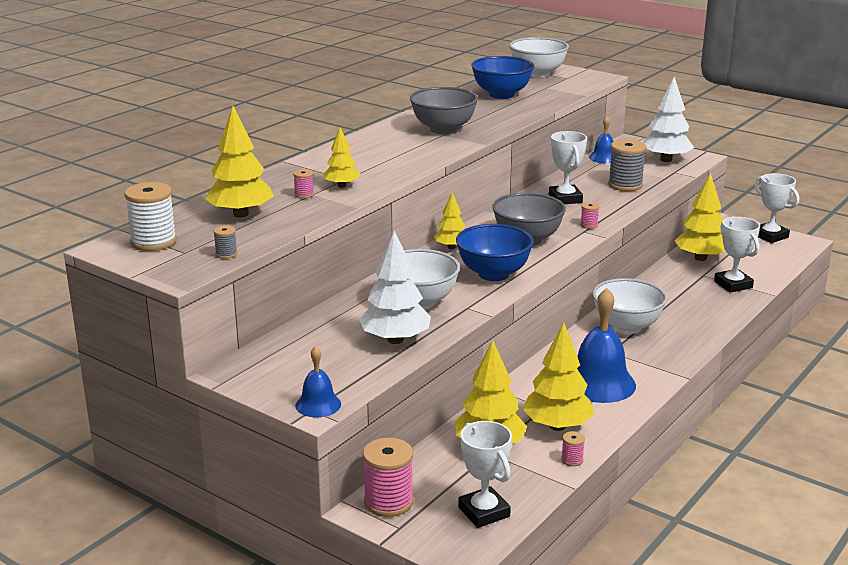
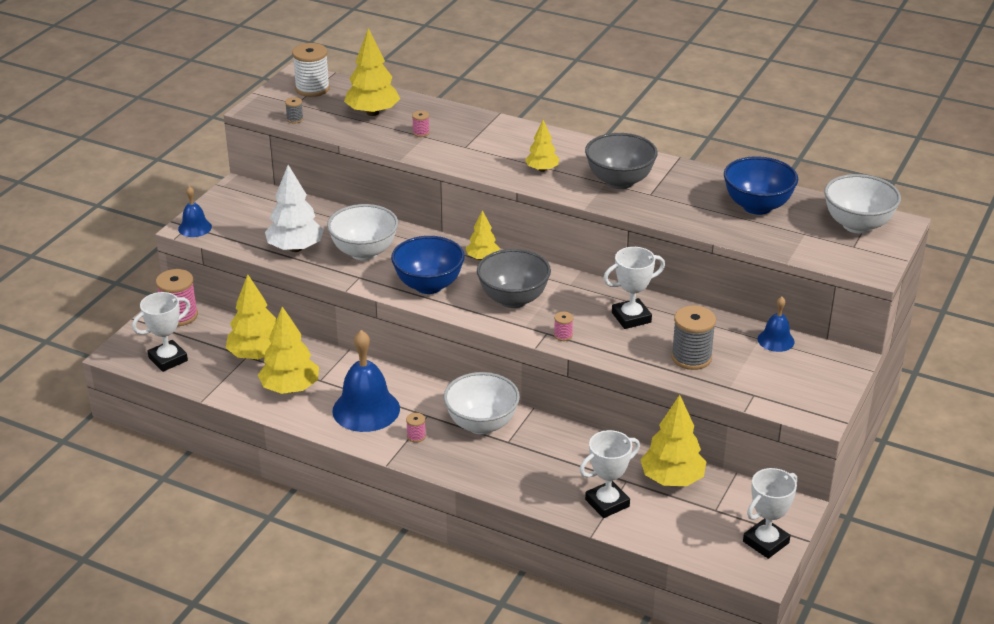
camera: 80 degrees right, 10 degrees up
yellow tree [323,128,360,188] -> yellow tree moved to [525,120,559,172]
pink spool [561,431,585,466] -> pink spool moved to [406,413,426,443]
white tree [643,76,694,162] -> none

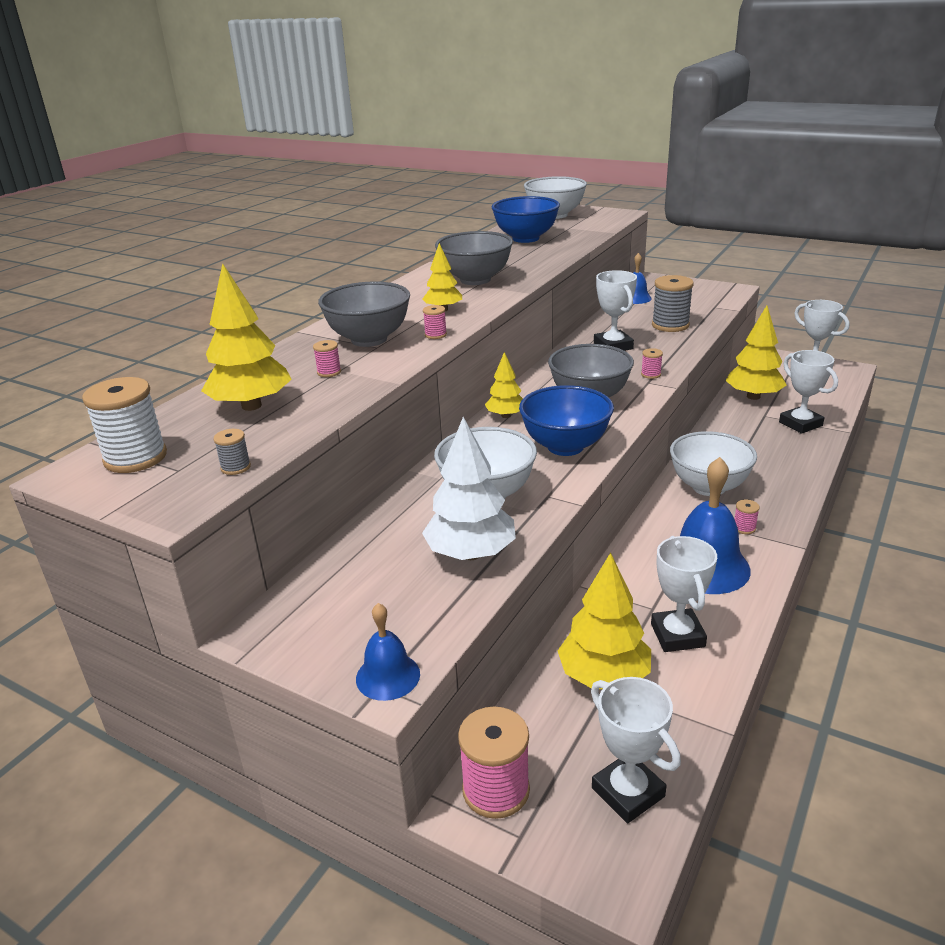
camera: 85 degrees left, 5 degrees down
yellow tree [258,306,319,394] -> white trophy [651,536,717,652]
none -> grey bowl [318,281,410,347]
none -> pink spool [423,305,447,339]

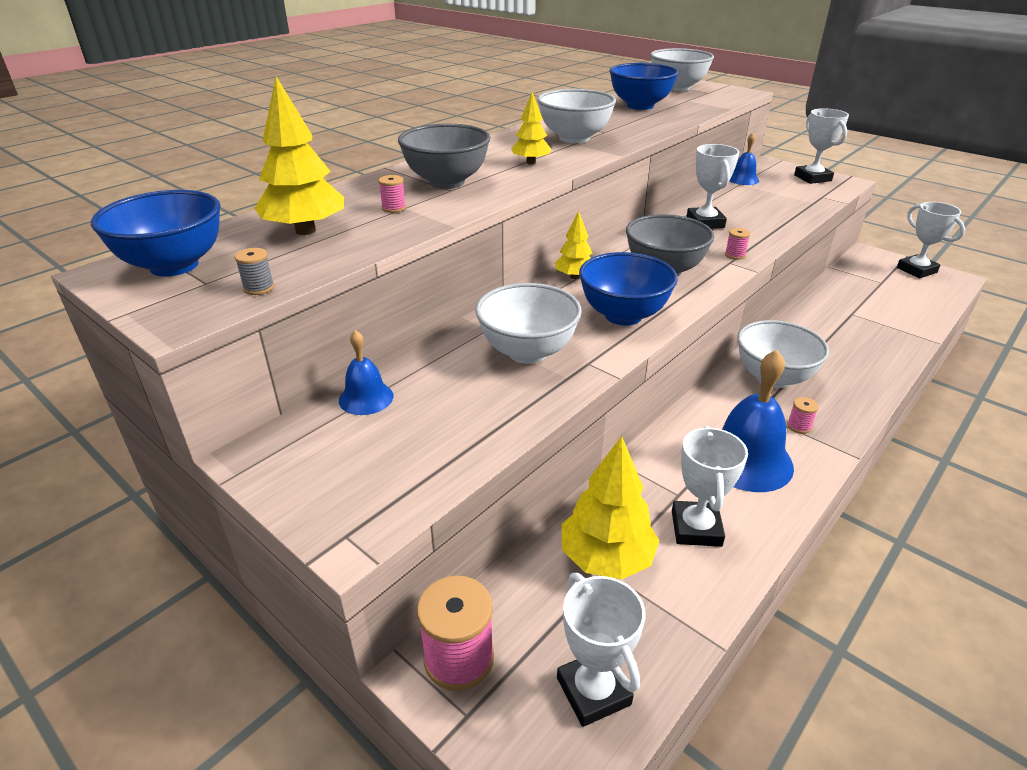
camera: 10 degrees right, 5 degrees up
white spool [82,377,167,473] -> blue bowl [91,190,221,276]
blue bell [356,603,420,701] -> blue bell moved to [339,330,393,415]
white tree [422,417,516,560] -> none
pink spool [423,305,447,339] -> none
grey bowl [435,231,513,285] -> white bowl [537,89,616,143]
grey spool [652,275,694,332] -> none
yellow tree [726,305,787,400] -> none
white trophy [779,350,838,434] -> white trophy moved to [794,108,849,184]

